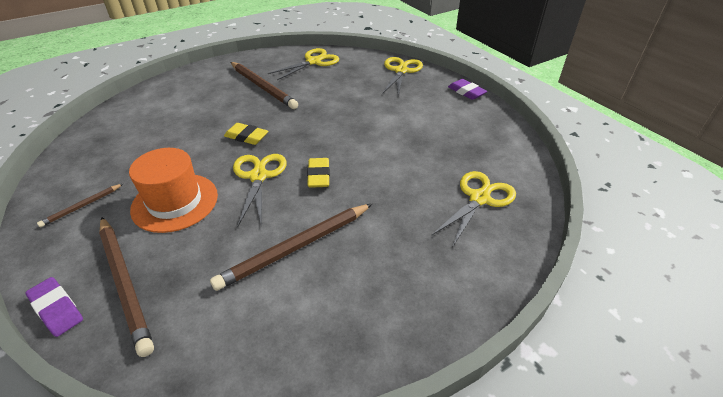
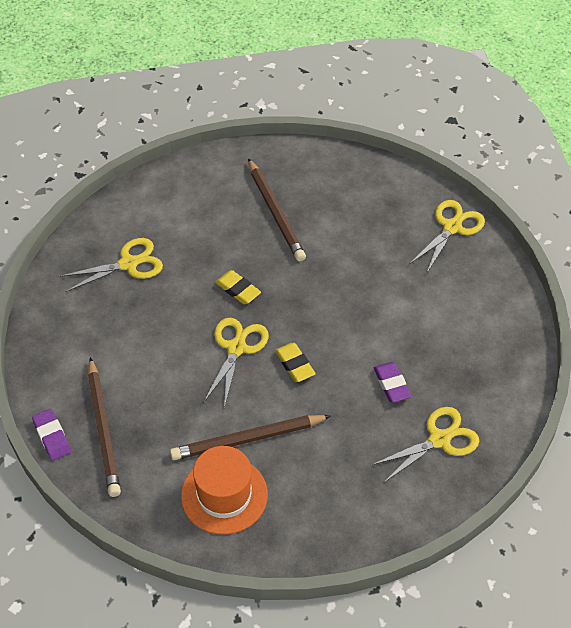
camera: 20 degrees right, 10 degrees up
brown pencil [37,183,124,227] -> none
orange hat [129,148,218,233] -> orange hat moved to [181,446,268,535]
yellow scissors [268,48,339,80] -> yellow scissors moved to [60,238,163,292]
yellow eraser [307,158,330,188] -> yellow eraser turned 45 degrees counterclockwise [275,343,315,382]
purple eraser [448,79,487,100] -> purple eraser moved to [374,362,411,403]

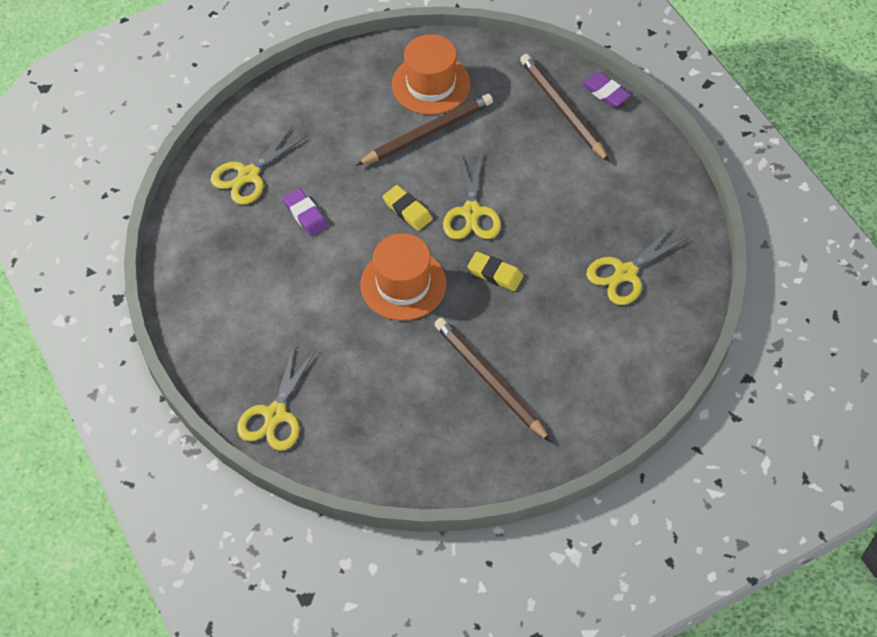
camera: 165 degrees right, 5 degrees up
none -> orange hat [360,233,446,321]

